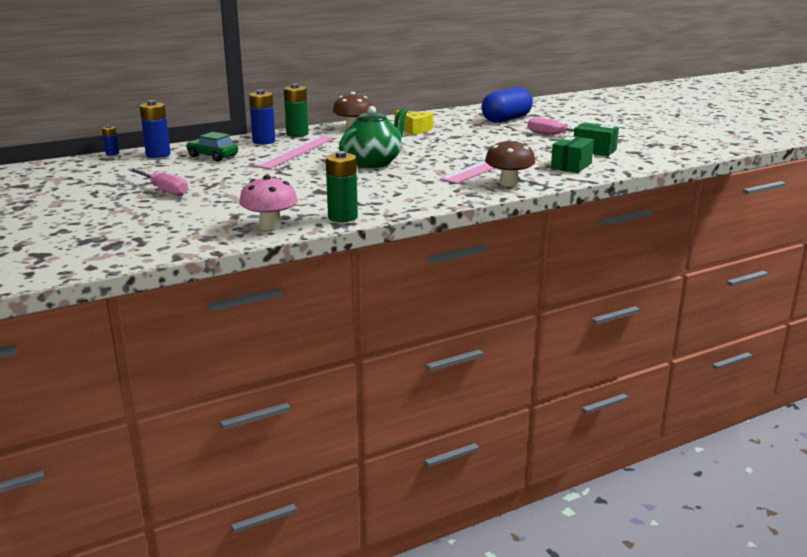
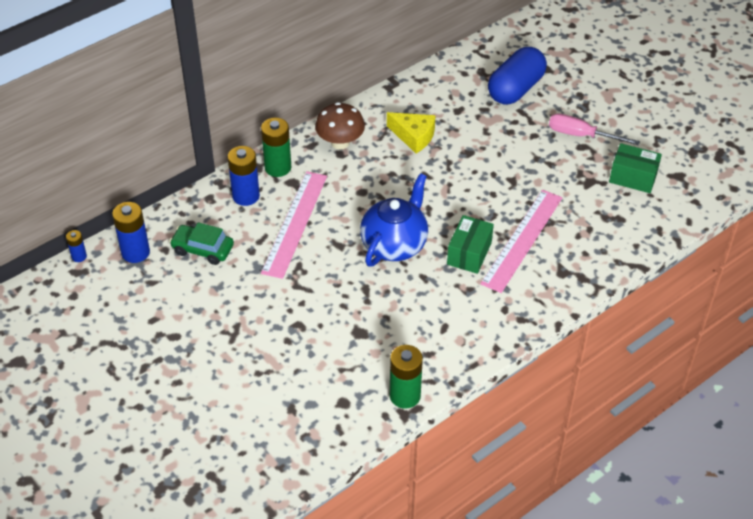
camera: 10 degrees left, 25 degrees up
pink screwdriver [128,168,188,196] -> none
pink mushroom [239,175,298,230] -> none
green teapot [339,106,408,168] -> blue teapot [360,173,428,267]
brown mushroom [485,138,535,187] -> none
green box [551,135,594,173] -> green box moved to [447,215,494,274]

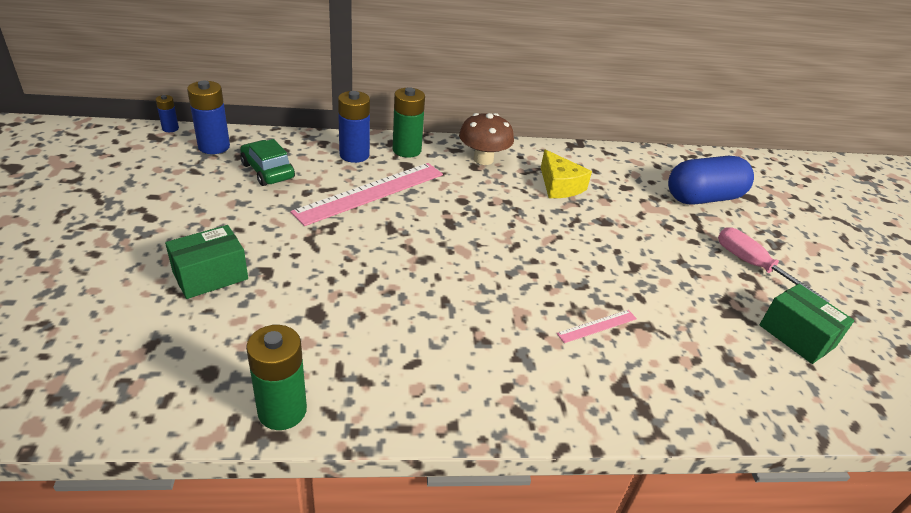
camera: 30 degrees right, 10 degrees down
blue teapot [360,173,428,267] -> none
green box [447,215,494,274] -> green box moved to [165,225,248,299]
pink ruler [480,190,562,293] -> pink ruler [556,310,637,343], size x0.45

